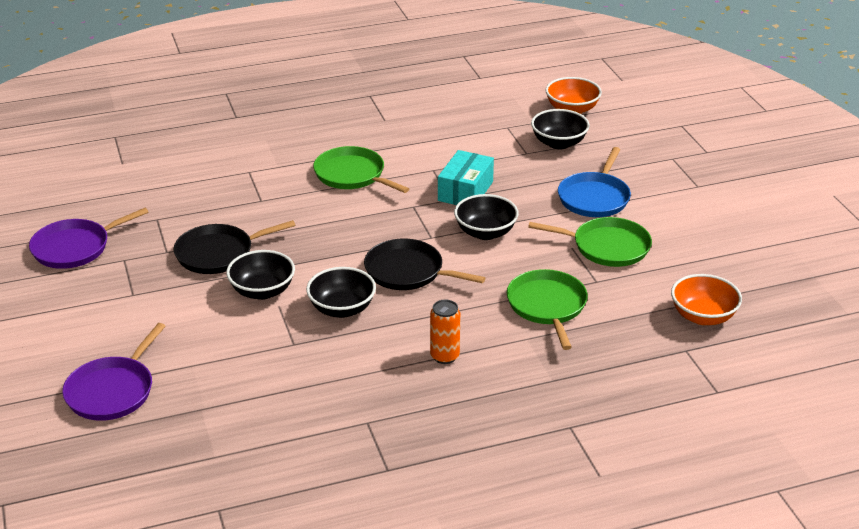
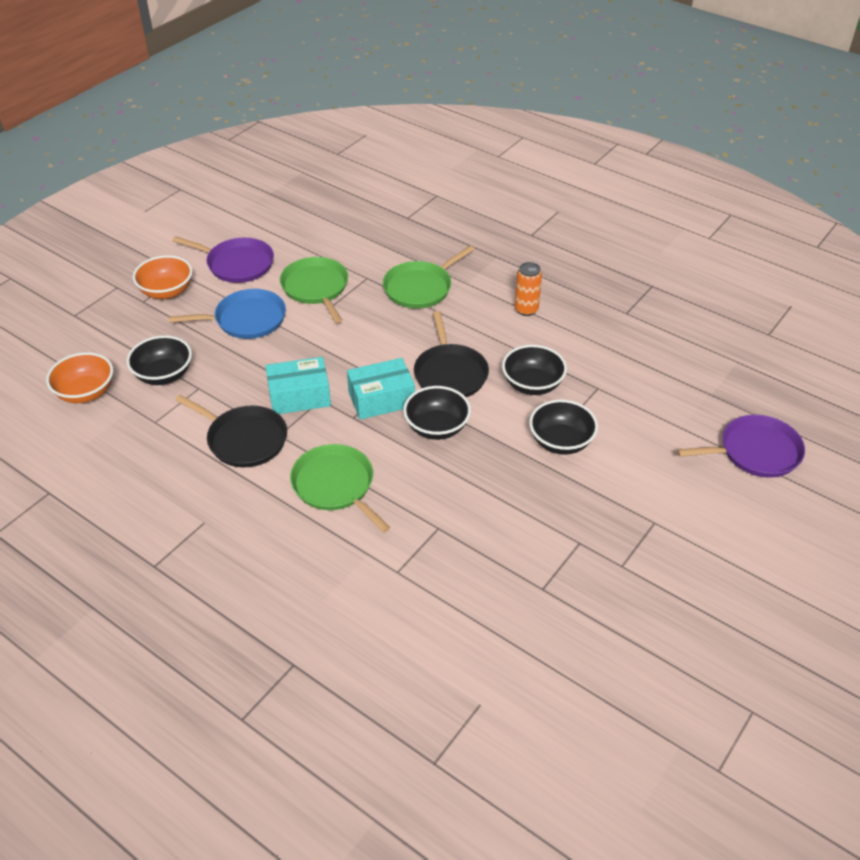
camera: 125 degrees left, 10 degrees up
purple pan [29,208,149,269] -> purple pan moved to [172,236,274,283]
black pan [174,220,296,274] -> black pan moved to [175,395,287,467]
green pan [313,146,409,193] -> green pan turned 135 degrees clockwise [290,444,391,533]
black bowl [454,194,519,240] -> black bowl moved to [403,386,471,440]
orange bowl [671,274,742,325] -> orange bowl moved to [133,255,193,299]
none -> turquoise box [347,358,415,420]

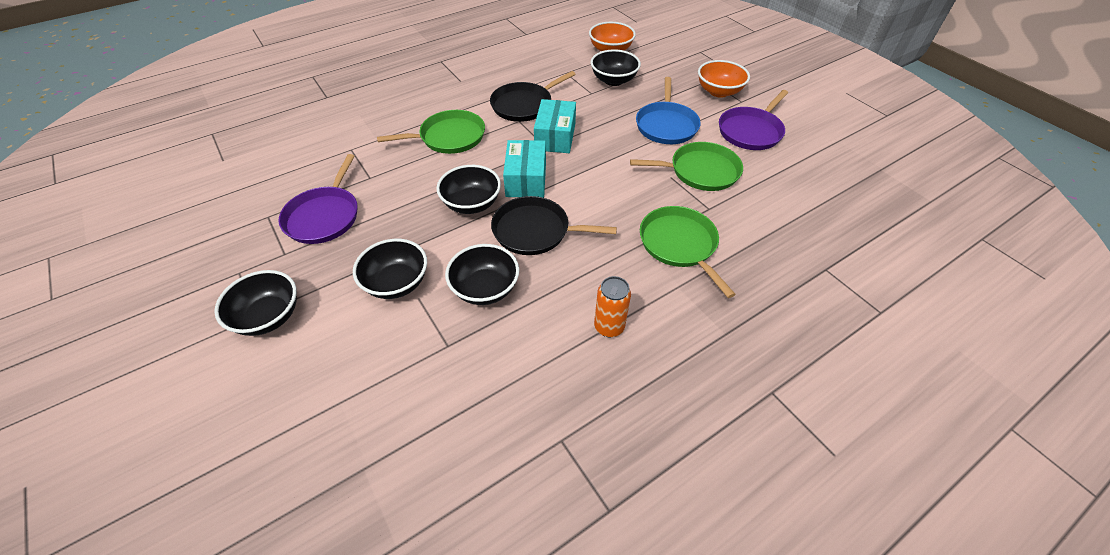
camera: 110 degrees right, 5 degrees up
purple pan [677,415,805,478] -> purple pan moved to [278,154,358,244]
none -> black bowl [214,270,297,336]

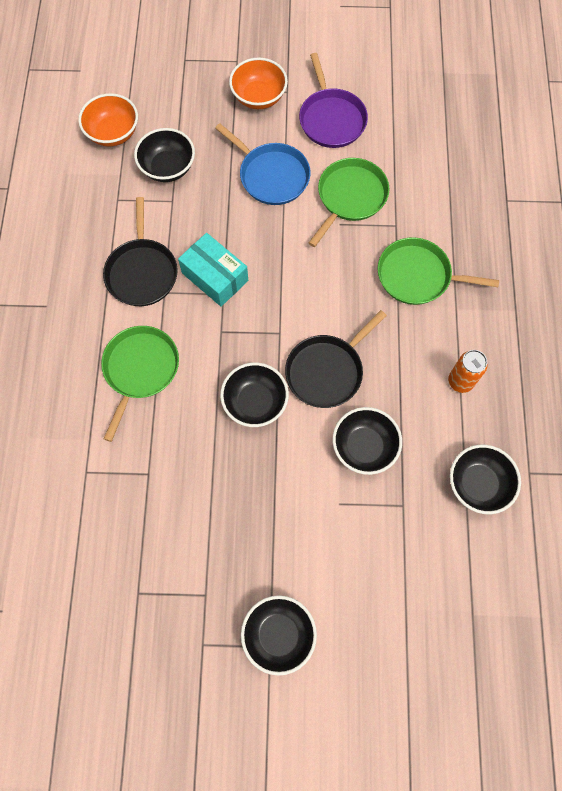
camera: 55 degrees left, 20 degrees up
purple pan [278,154,358,244] -> none
black bowl [353,239,427,299] -> black bowl moved to [450,445,521,514]
turquoise box [503,140,546,198] -> none

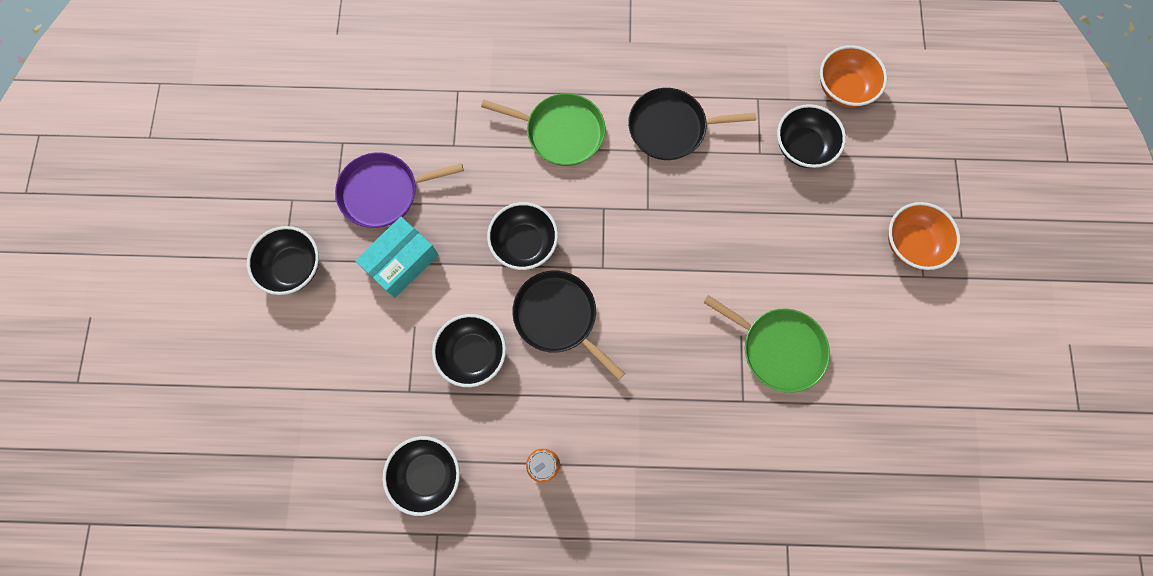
camera: 90 degrees right, 5 degrees up
turquoise box [178,233,248,307] -> turquoise box moved to [355,217,439,298]
blue pan [215,123,311,205] -> none
purple pan [299,53,368,148] -> purple pan moved to [335,152,464,228]
green pan [378,237,499,305] -> none

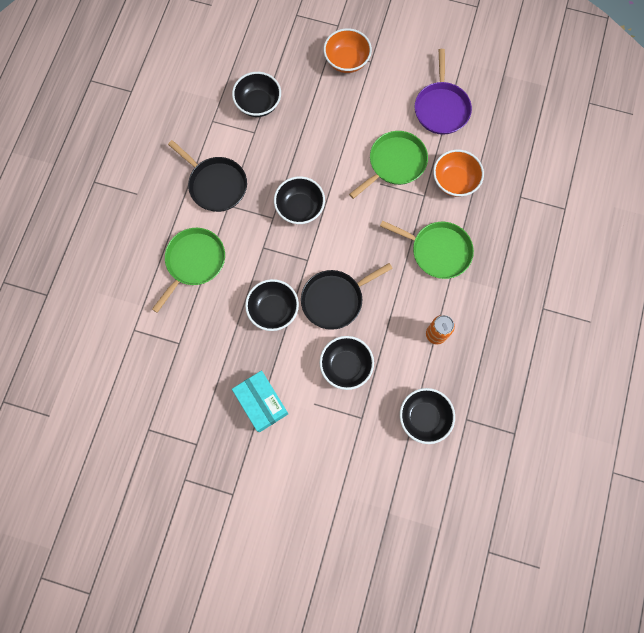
camera: 75 degrees left, 0 degrees up
black bowl [247,226,319,295] -> black bowl moved to [274,176,325,224]
purple pan [335,152,464,228] -> purple pan moved to [415,49,472,135]
black pan [628,88,756,160] -> black pan turned 60 degrees counterclockwise [168,140,247,212]
orange bowl [820,45,887,107] -> orange bowl moved to [433,150,484,197]
none -> green pan [380,220,474,279]

